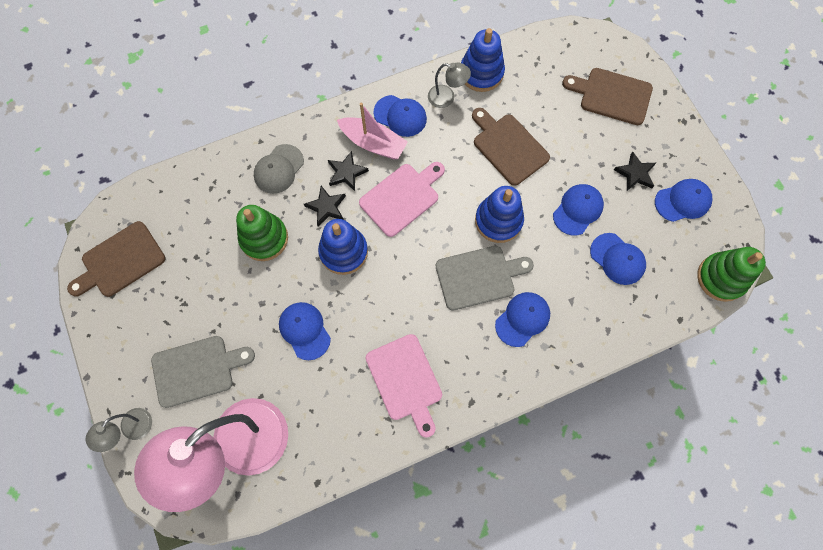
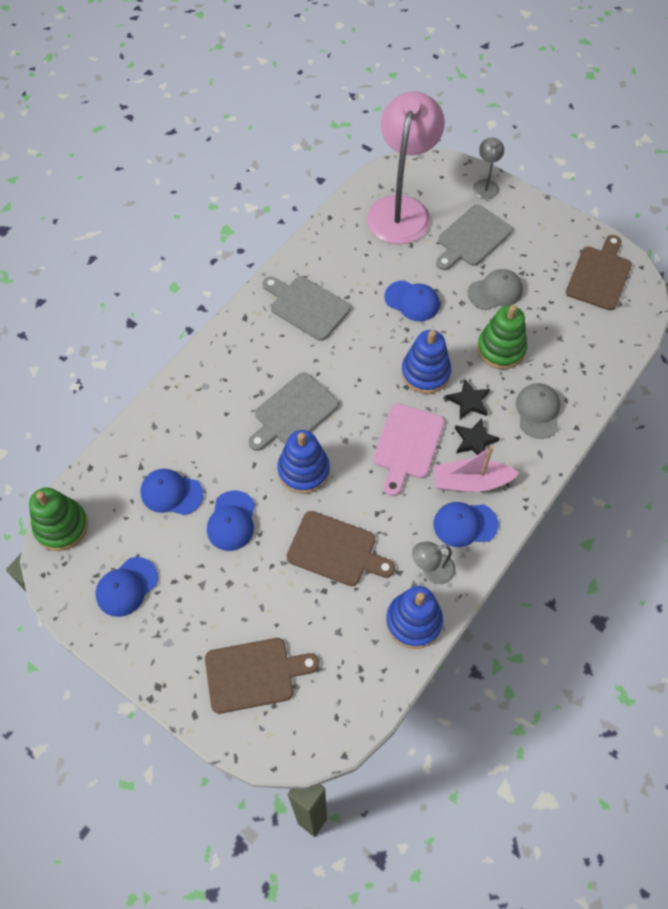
camera: 150 degrees right, 10 degrees down
pink cutting board [366,334,442,438] -> grey cutting board [263,276,351,341]
blue cap [495,292,550,347] -> none
black star [614,152,656,191] -> none
none -> grey cap [468,269,523,310]

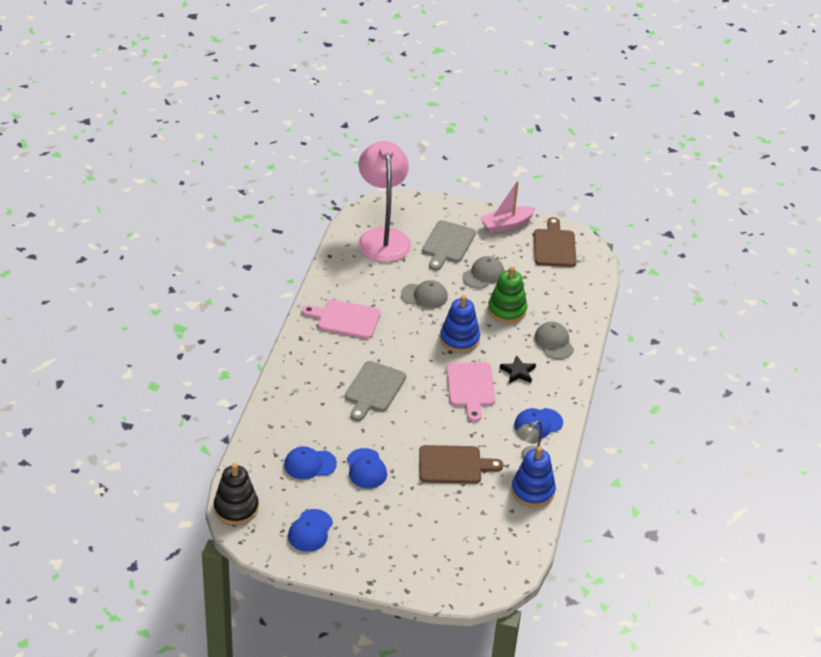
camera: 25 degrees left, 20 degrees down
green stacking toy [29,487,88,551] -> black stacking toy [214,463,259,525]
brown cutting board [205,638,319,714] -> none
grey cutting board [263,276,351,341] -> pink cutting board [302,299,381,339]
blue stacking toy [277,430,330,494] -> none
blue cap [384,280,440,321] -> grey cap [401,280,448,308]
pink boat [433,446,519,492] -> pink boat moved to [480,181,536,233]
black star [446,379,490,419] -> none
grey lamp [473,138,504,199] -> none

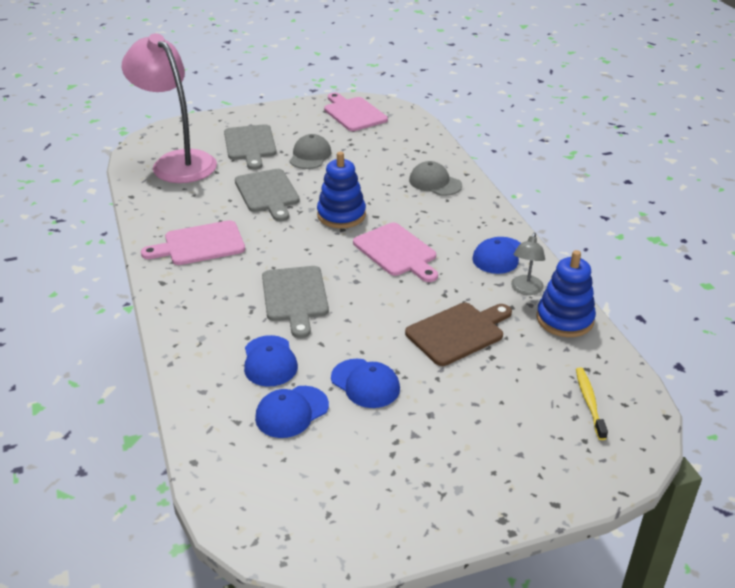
camera: 30 degrees left, 5 degrees down
black stacking toy [214,463,259,525] -> none
blue cap [288,509,333,552] -> blue cap moved to [244,335,298,387]
grey cap [401,280,448,308] -> grey cutting board [235,169,300,221]
pink boat [480,181,536,233] -> none
green stacking toy [488,266,527,323] -> none
black star [500,355,536,383] -> none
brown cutting board [534,217,576,267] -> pink cutting board [324,93,388,131]
none -> yellow toothbrush [576,367,608,440]

